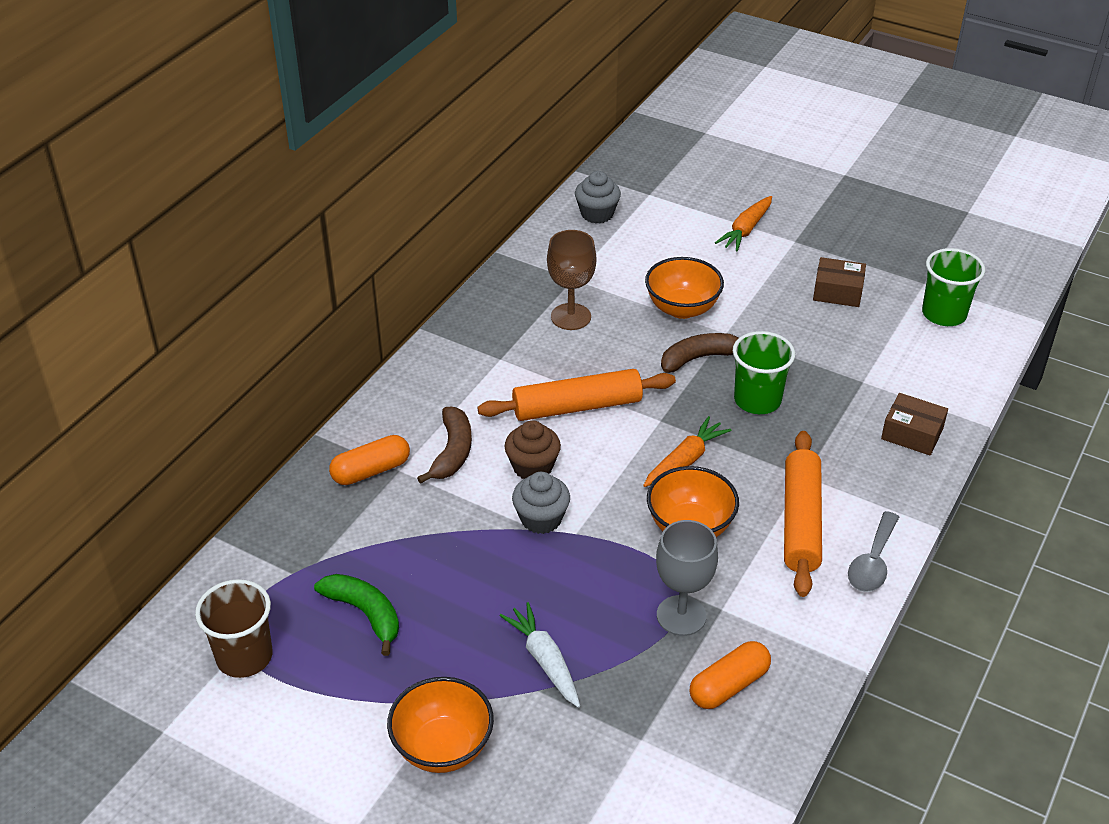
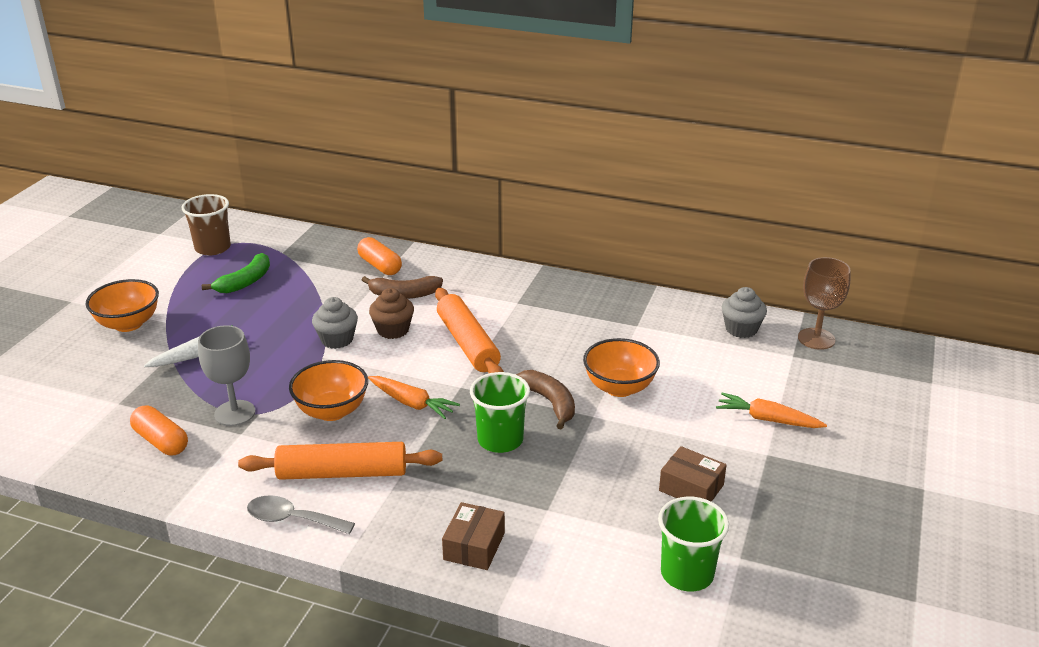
camera: 80 degrees right, 10 degrees down
brown goblet [547,230,596,330] -> brown goblet moved to [798,257,851,350]
brown box [813,257,866,307] -> brown box turned 60 degrees counterclockwise [659,446,727,502]

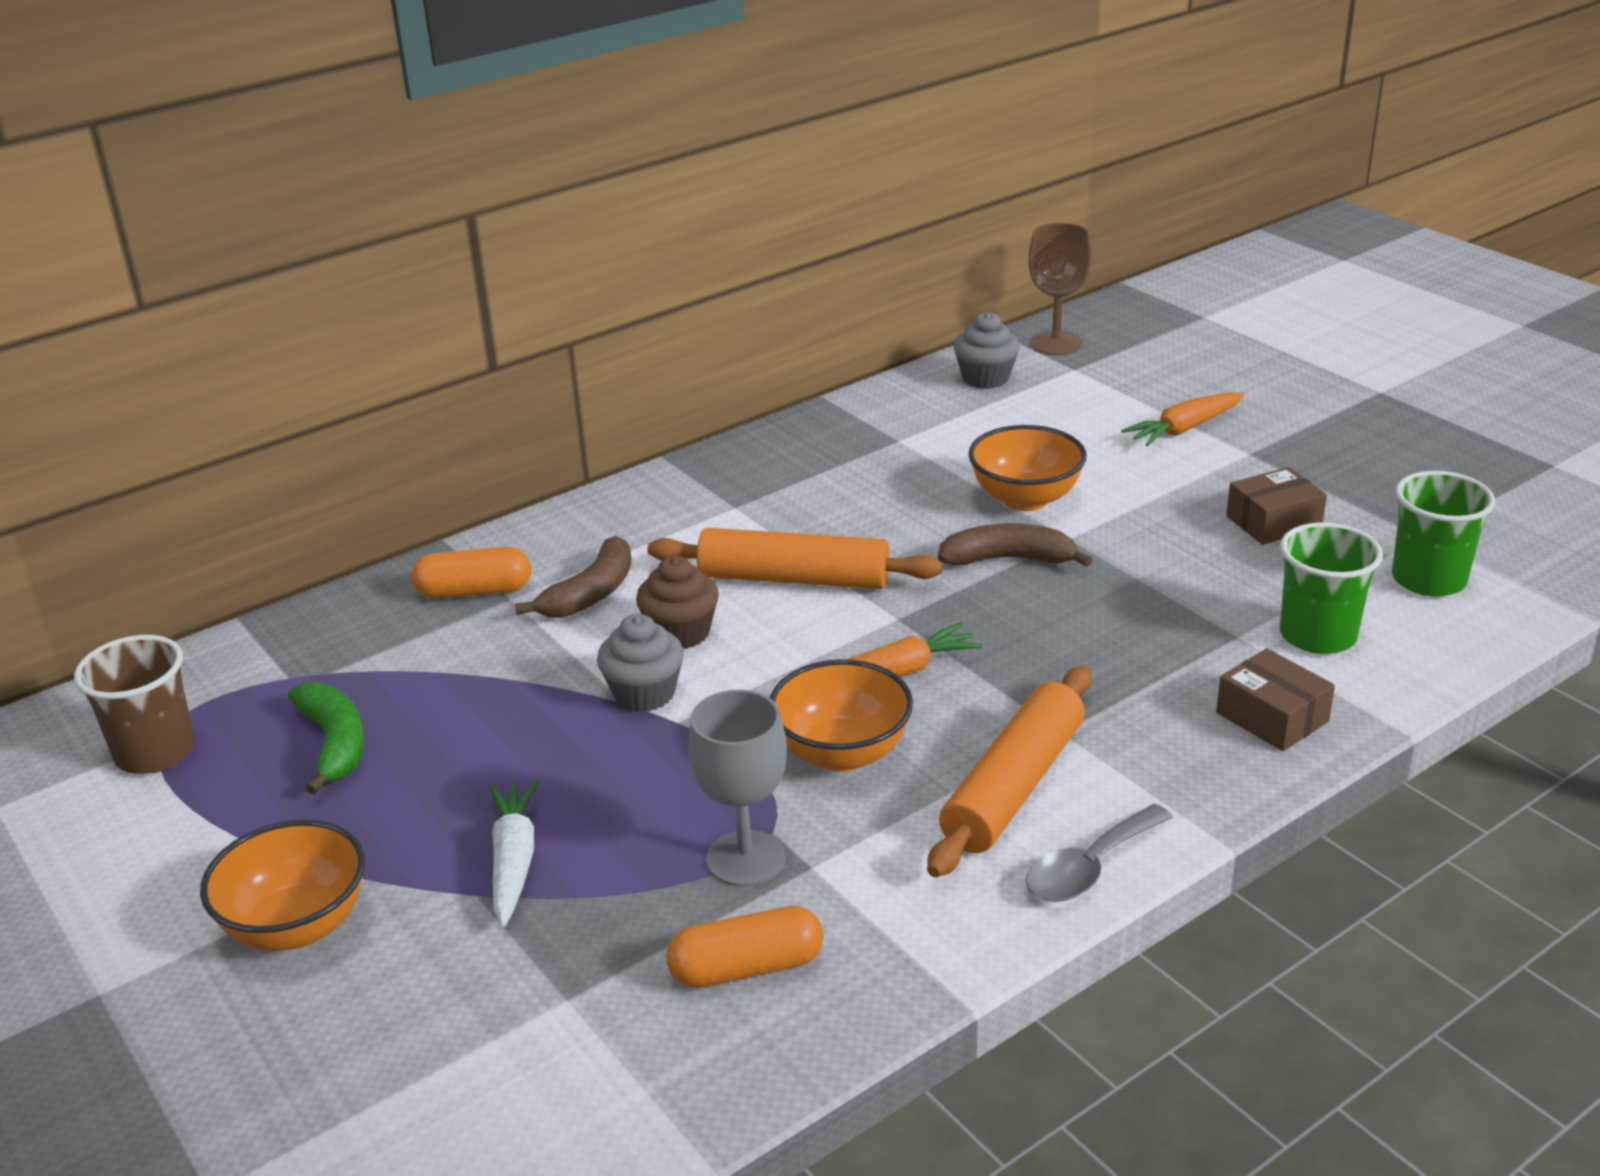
camera: 55 degrees left, 0 degrees up
green cup [470,372,530,453] -> green cup moved to [1280,522,1383,654]

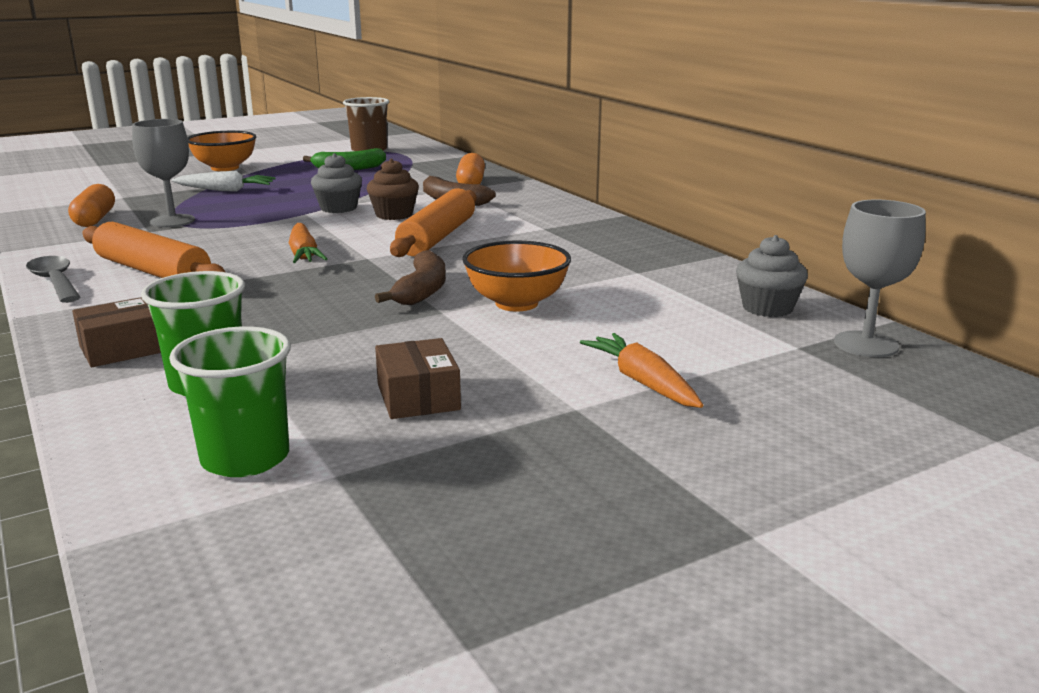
camera: 95 degrees right, 10 degrees down
orange bowl [770,659,913,772] -> none
brown goblet [1028,223,1092,355] -> grey goblet [834,200,926,357]

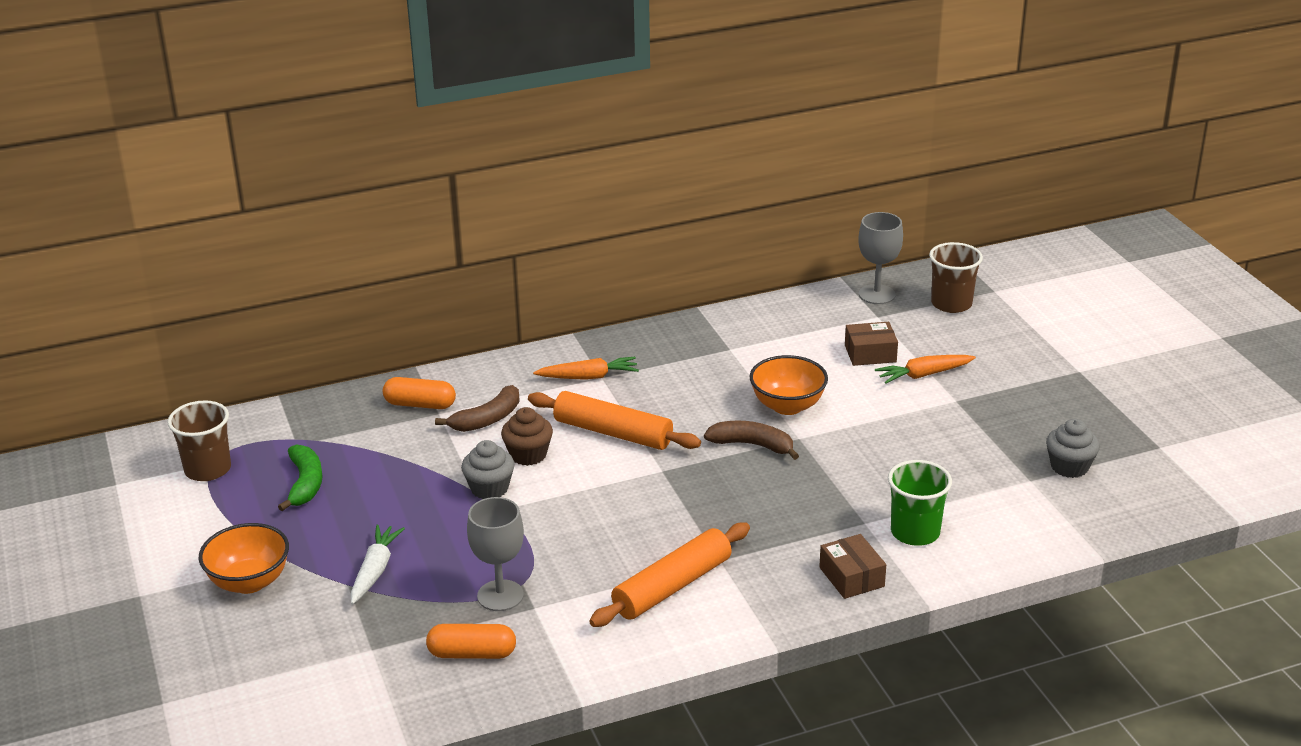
camera: 80 degrees left, 10 degrees up
grey spoon [26,256,81,303] -> none
green cup [169,326,291,477] -> none
orange carrot [288,223,327,263] -> orange carrot moved to [533,357,639,380]
brown box [375,338,461,419] -> brown box moved to [845,322,898,366]
grey cupcake [736,235,808,317] -> grey cupcake moved to [1046,419,1100,478]
none -> brown cup [929,242,983,313]

